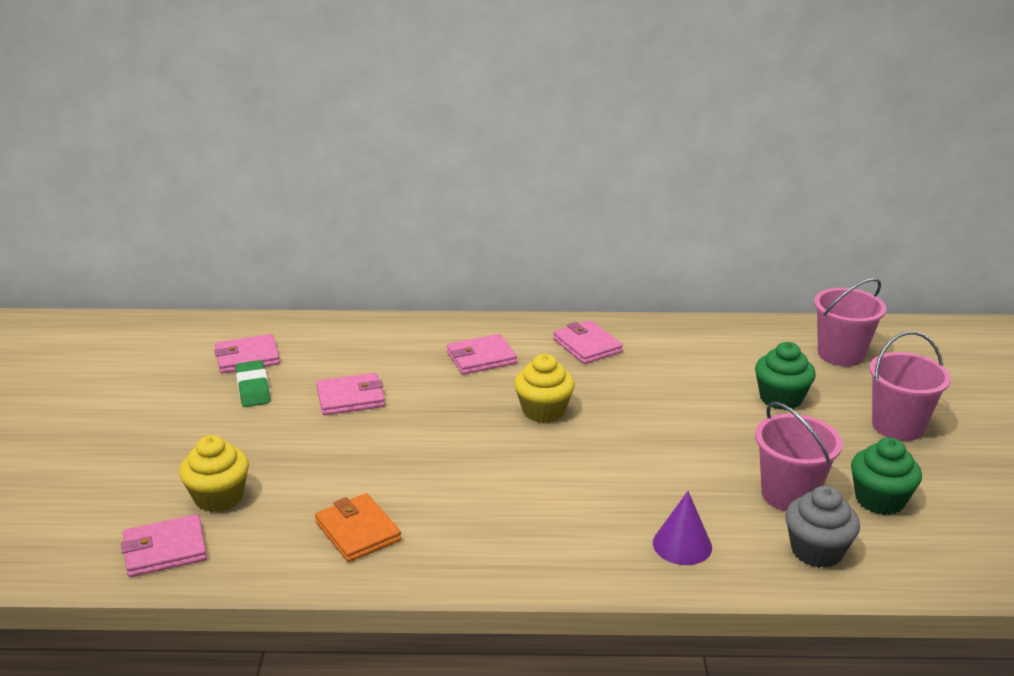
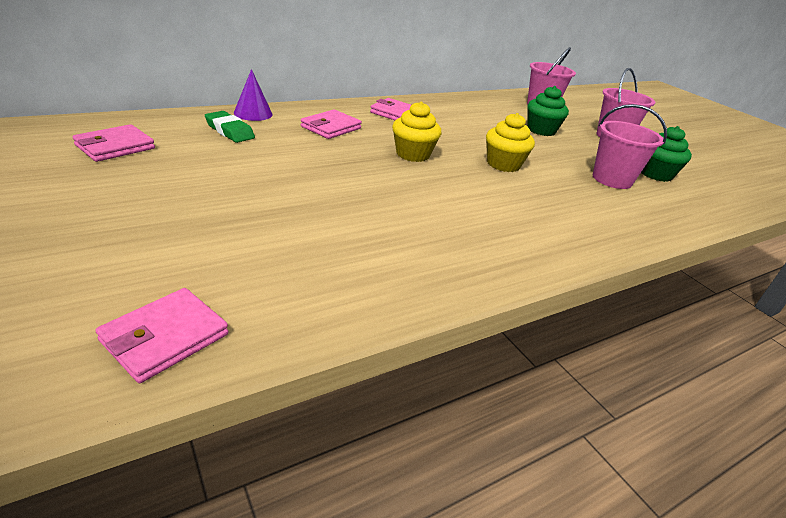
camera: 35 degrees left, 5 degrees up
yellow cupcake [179,435,249,513] -> yellow cupcake moved to [486,113,535,172]
green eraser [236,360,270,407] -> green eraser moved to [205,111,255,143]
orange wallet [315,493,401,562] -> none
pink wallet [316,373,385,415] -> none
purple cone [653,491,712,565] -> purple cone moved to [234,69,272,121]
grey cupcake [786,486,860,568] -> none

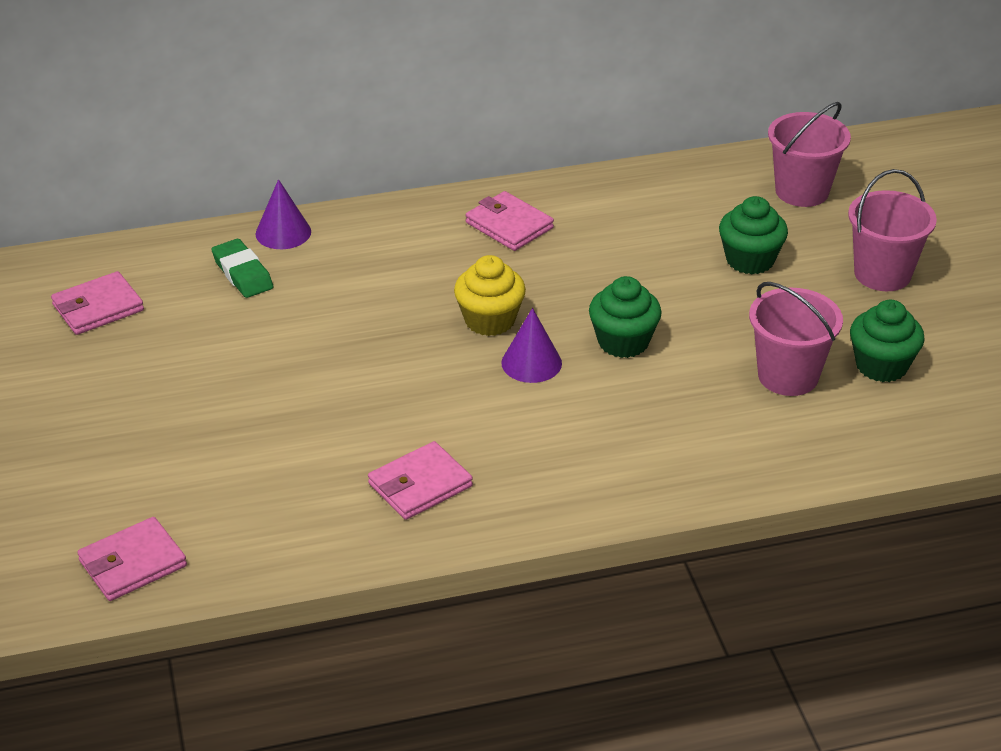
camera: 20 degrees right, 5 degrees up
pink wallet [301,110,362,139] -> pink wallet moved to [368,441,473,520]
yellow cupcake [486,113,535,172] -> green cupcake [589,276,662,358]
none -> purple cone [501,308,562,383]

